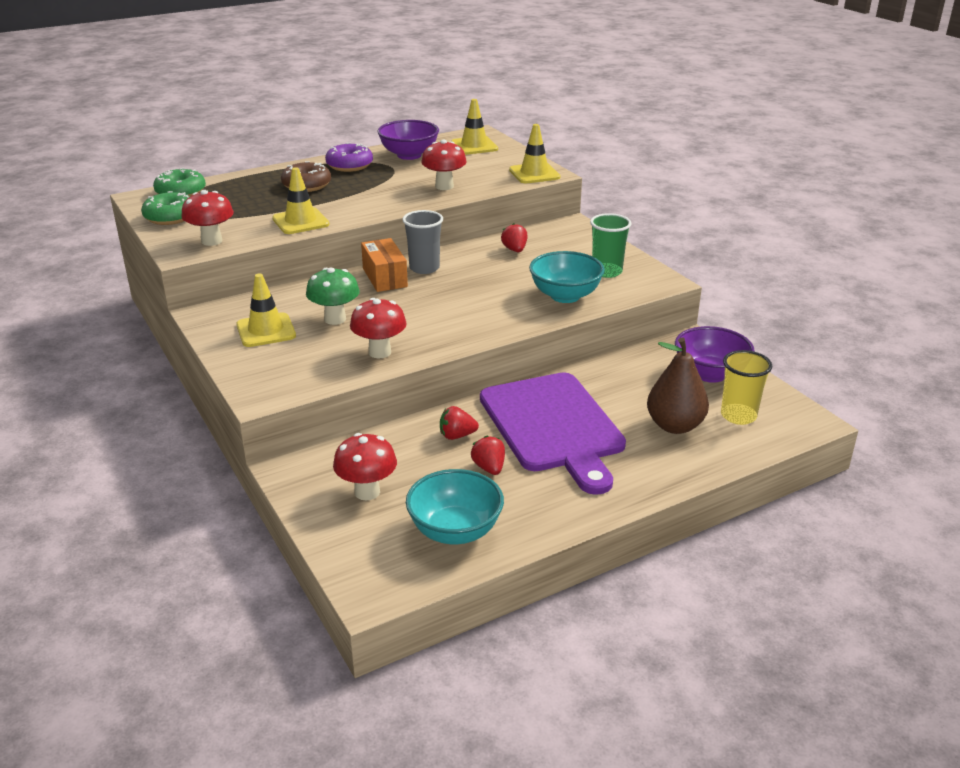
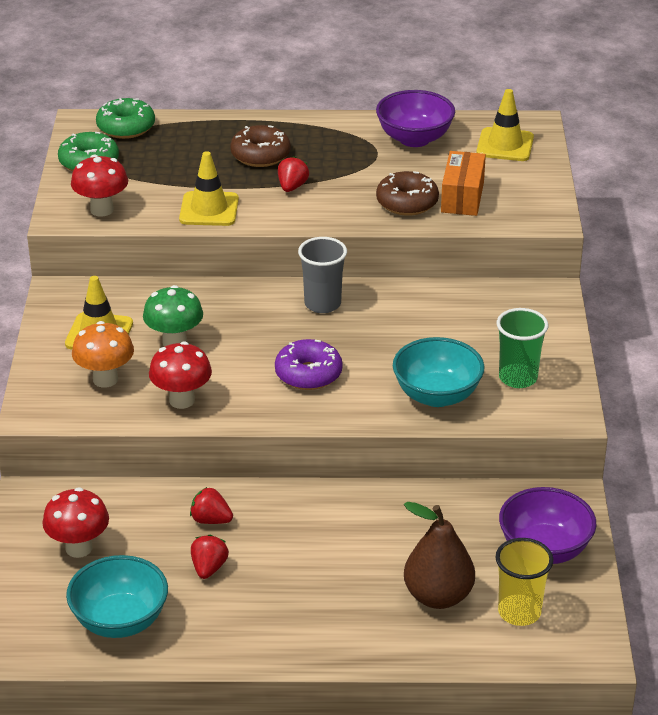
camera: 30 degrees right, 5 degrees up
purple donut [325,143,373,172] -> purple donut moved to [275,339,343,390]
orange box [361,238,408,292] -> orange box moved to [441,151,486,216]
red mushroom [421,139,467,190] -> brown donut [376,171,439,216]
purple cutting board [480,373,626,495] -> none
red strawberry [501,223,527,252] -> red strawberry moved to [278,156,309,192]
yellow traffic cone [509,124,561,183] -> none
none -> orange mushroom [72,321,134,388]

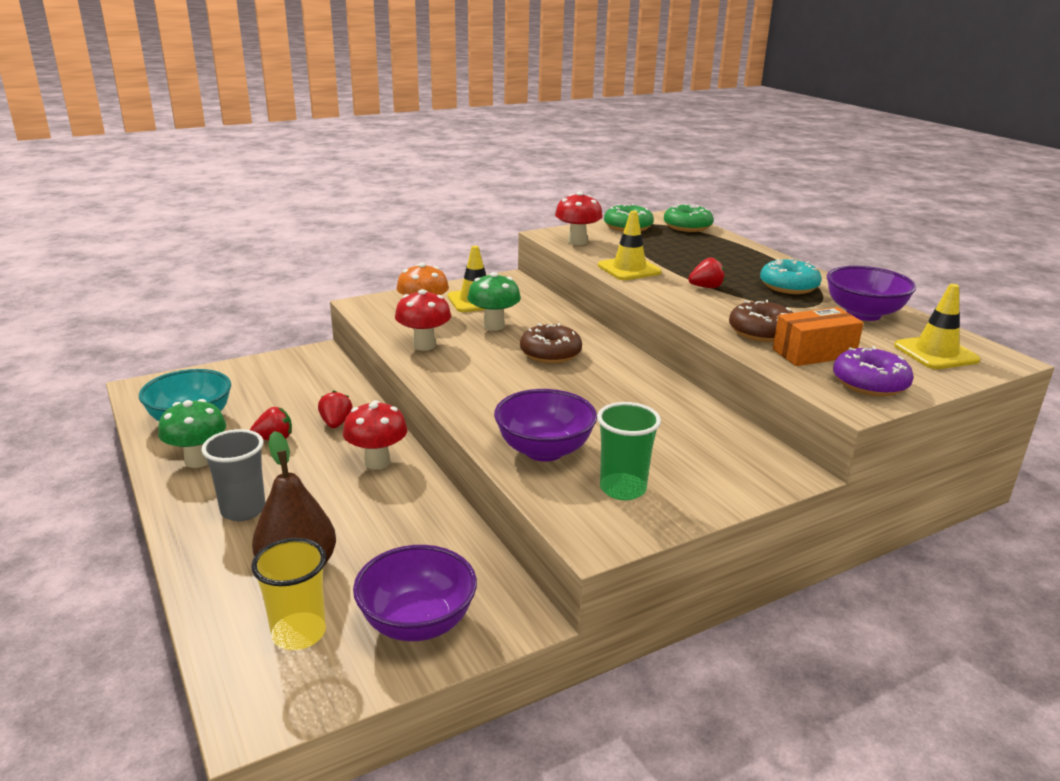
camera: 60 degrees right, 10 degrees down
red mushroom [42,487,109,558] -> red mushroom moved to [343,400,408,470]
brown donut [230,125,291,167] -> brown donut moved to [520,323,582,363]
purple donut [275,339,343,390] -> purple donut moved to [833,346,914,397]
grey cup [298,237,347,313] -> grey cup moved to [201,429,265,521]
turquoise bowl [393,337,485,407] -> purple bowl [494,389,597,462]
none -> green mushroom [158,399,226,468]
none -> turquoise donut [760,258,822,294]

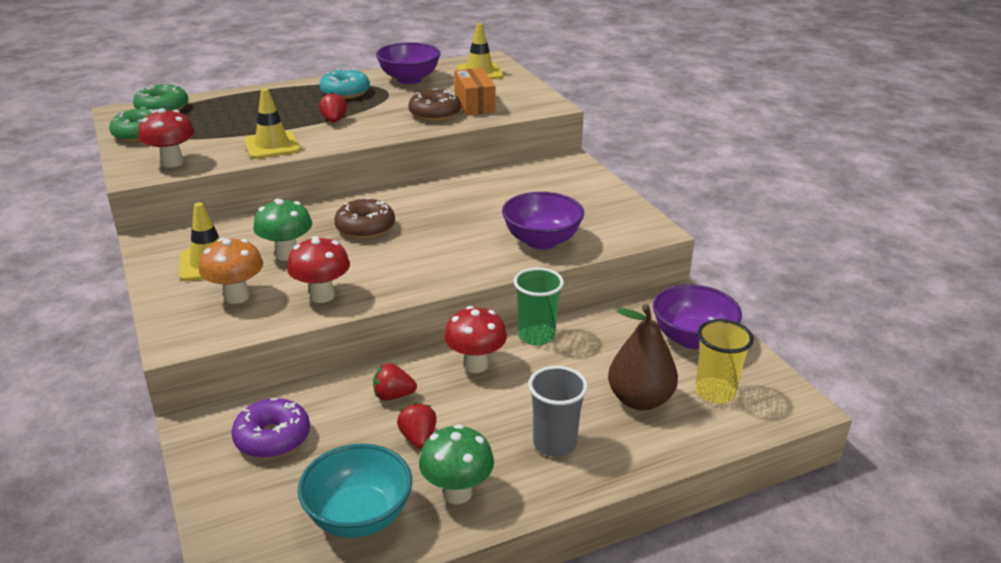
camera: 85 degrees left, 5 degrees up
green cup [597,402,661,500] -> green cup moved to [513,267,564,345]
purple donut [833,346,914,397] -> purple donut moved to [232,398,310,458]

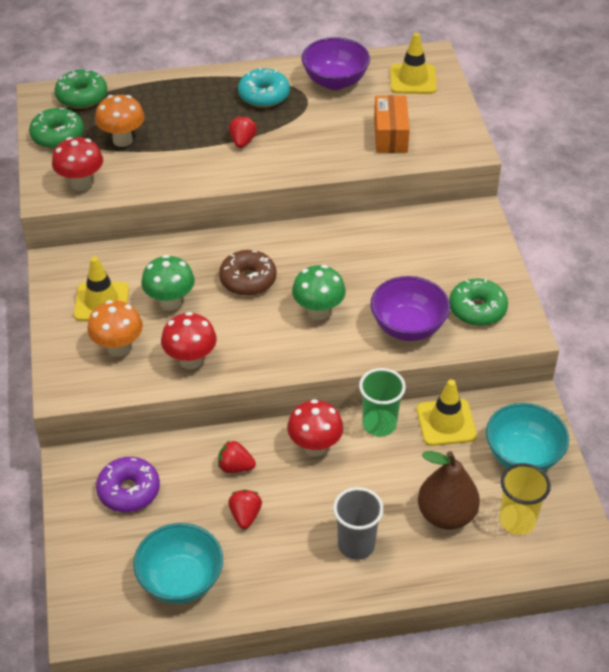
camera: 15 degrees right, 15 degrees up
yellow traffic cone [244,88,301,159] -> yellow traffic cone moved to [417,379,477,446]
brown donut [408,89,461,122] -> none
green mushroom [419,424,494,504] -> green mushroom moved to [292,265,346,320]
purple bowl [653,284,742,349] -> turquoise bowl [486,403,569,471]
none -> orange mushroom [95,95,145,147]
none -> green donut [449,279,508,326]

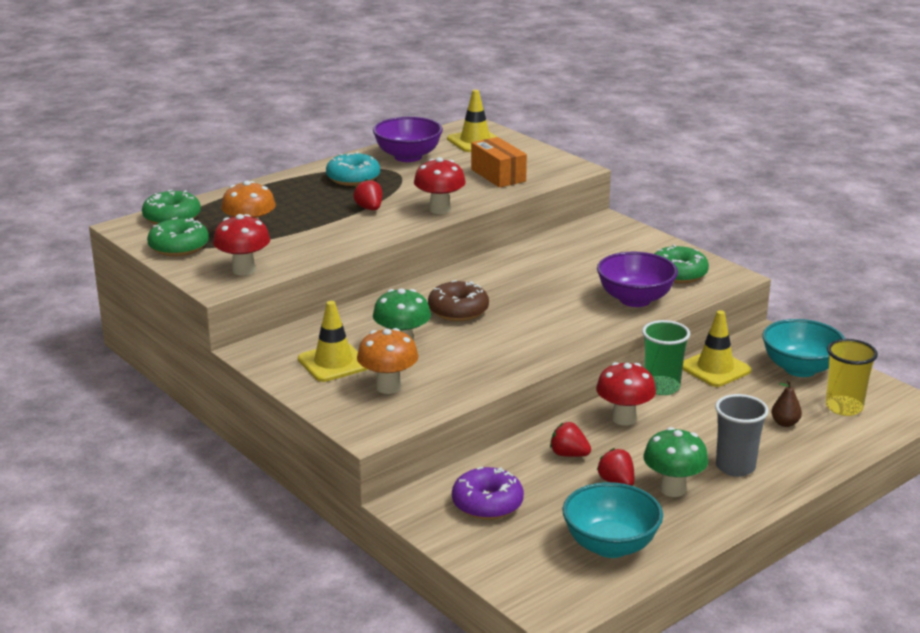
camera: 30 degrees left, 20 degrees down
red mushroom [161,312,217,369] -> red mushroom moved to [414,157,466,214]
red strawberry [218,441,256,473] -> red strawberry turned 45 degrees clockwise [550,422,591,457]
green mushroom [292,265,346,320] -> green mushroom moved to [643,427,709,497]
brown pear [418,451,480,530] -> brown pear [771,380,802,427], size x0.48

